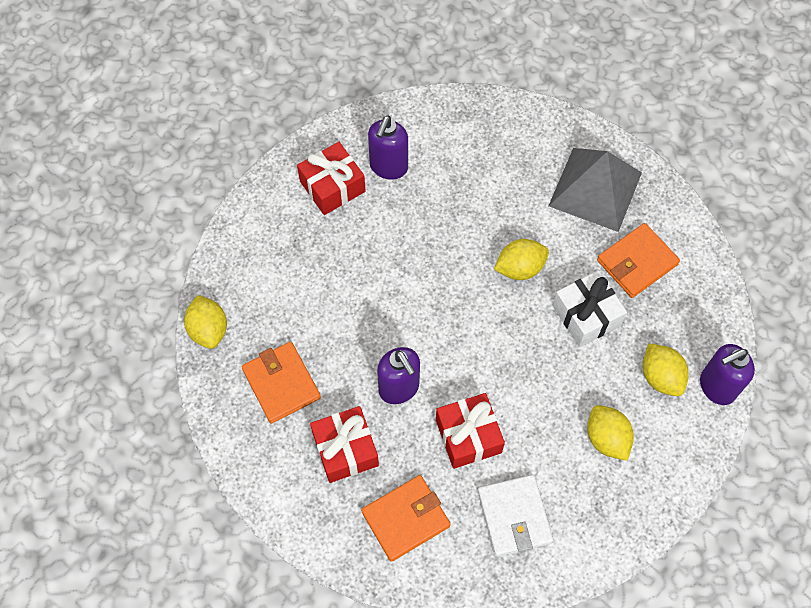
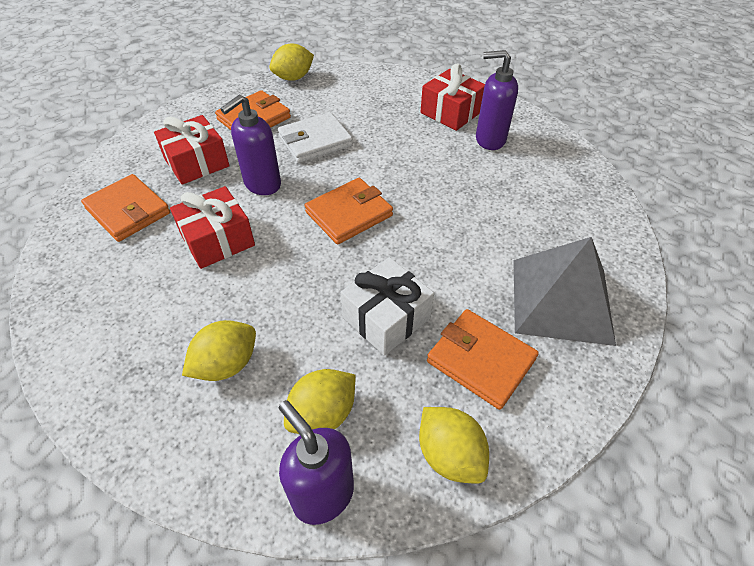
camera: 75 degrees right, 15 degrees down
white wallet [477,475,553,557] -> white wallet moved to [278,112,353,163]
yellow lemon [494,239,549,280] -> yellow lemon moved to [419,407,489,484]
none -> orange wallet [305,178,393,245]

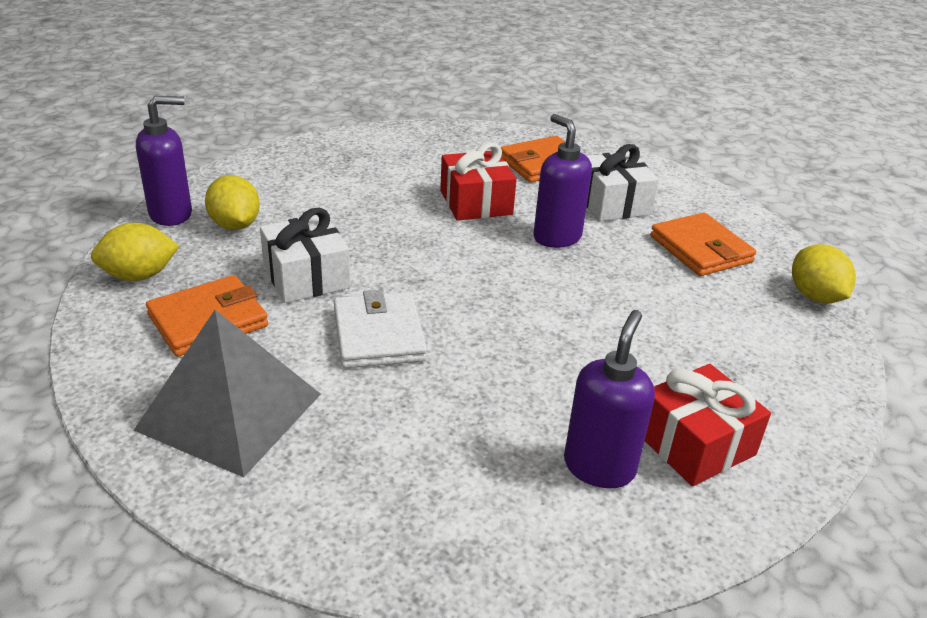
camera: 105 degrees right, 15 degrees down
red gift [154,115,230,185] -> white gift [587,144,659,221]
yellow lemon [182,320,256,381] -> none
white wallet [278,112,353,163] -> white wallet moved to [334,290,427,368]
orange wallet [305,178,393,245] -> none

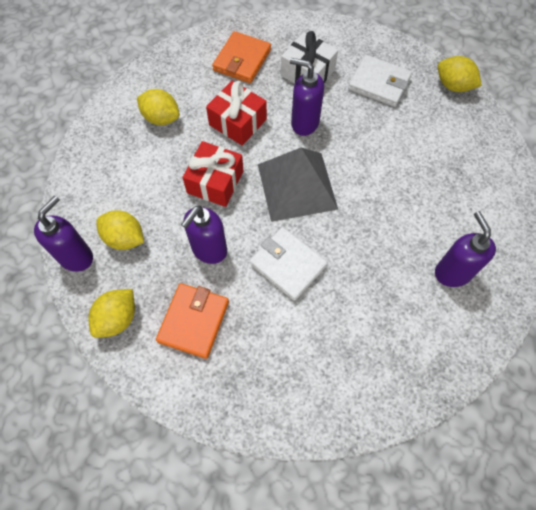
camera: 35 degrees left, 30 degrees up
grey pyramid [134,310,321,477] -> grey pyramid moved to [258,148,338,222]
white gift [260,208,350,303] -> purple soap dispenser [181,205,227,264]
red gift [645,364,771,486] -> red gift moved to [182,141,243,207]
orange wallet [650,213,757,276] -> white wallet [348,55,412,107]
none -> yellow lemon [137,89,180,125]

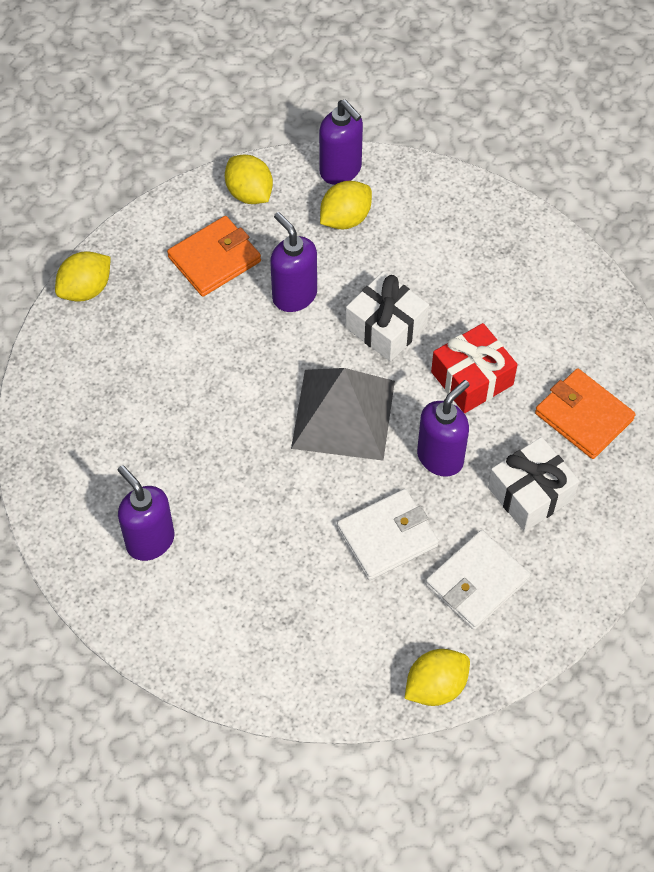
camera: 110 degrees right, 5 degrees down
yellow lemon [137,89,180,125] -> yellow lemon moved to [55,251,111,302]
orange wallet [156,283,229,359] -> orange wallet turned 75 degrees counterclockwise [167,216,261,297]
red gift [182,141,243,207] -> white gift [346,271,429,361]
white wallet [249,227,328,301] -> white wallet moved to [337,489,439,580]
purple soap dispenser [435,211,496,287] -> purple soap dispenser turned 135 degrees counterclockwise [118,465,174,561]

